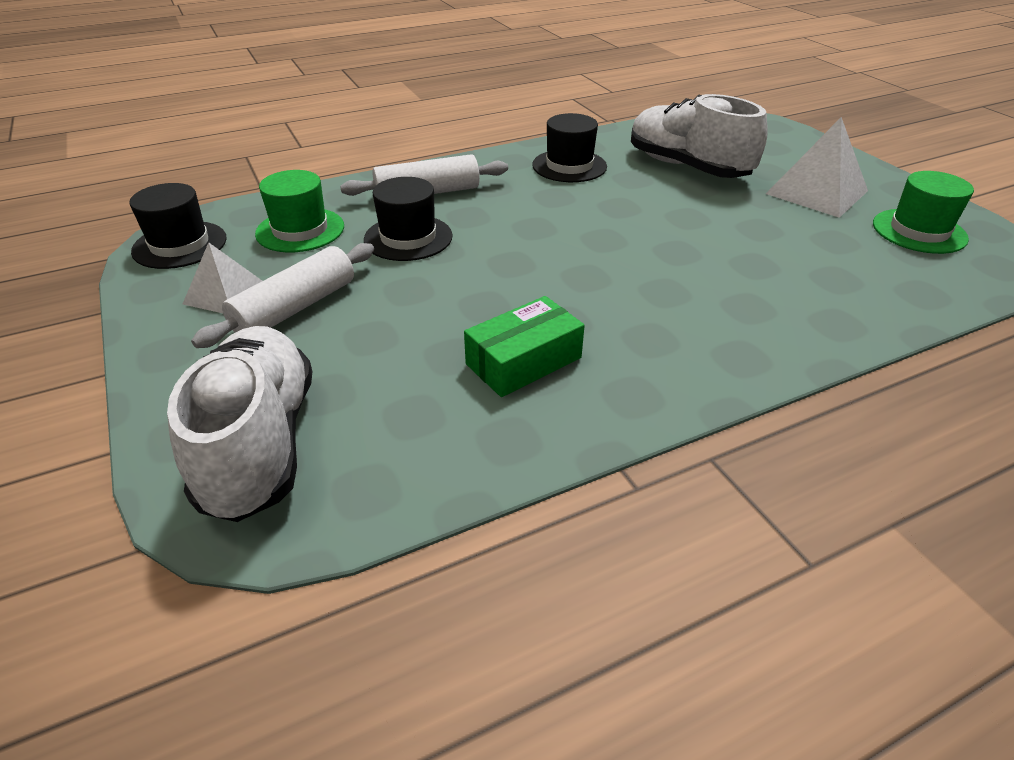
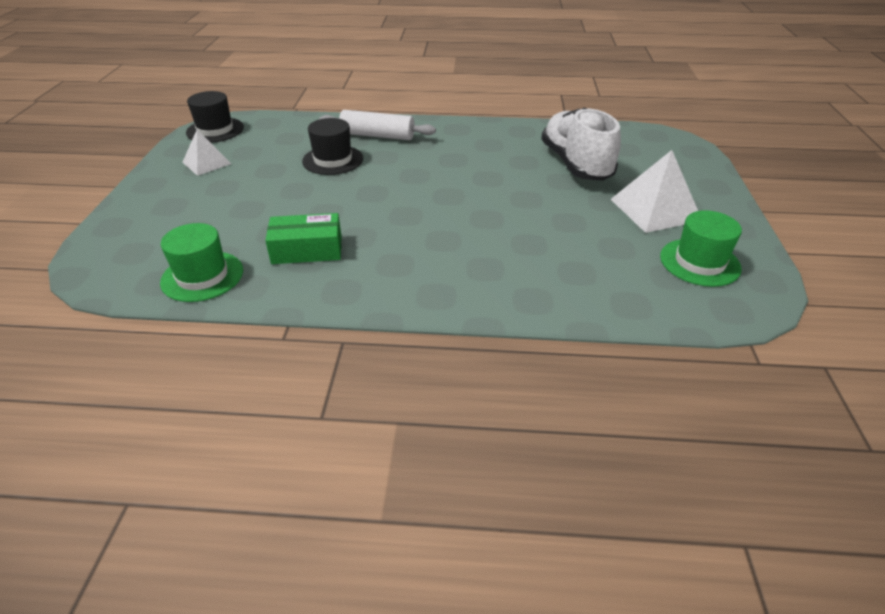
camera: 30 degrees right, 0 degrees up
white shoe [167,326,313,522] -> none
white rolling pin [191,243,374,348] -> none
green hat [255,170,344,252] -> green hat moved to [160,223,243,302]
black hat [532,113,607,182] -> none

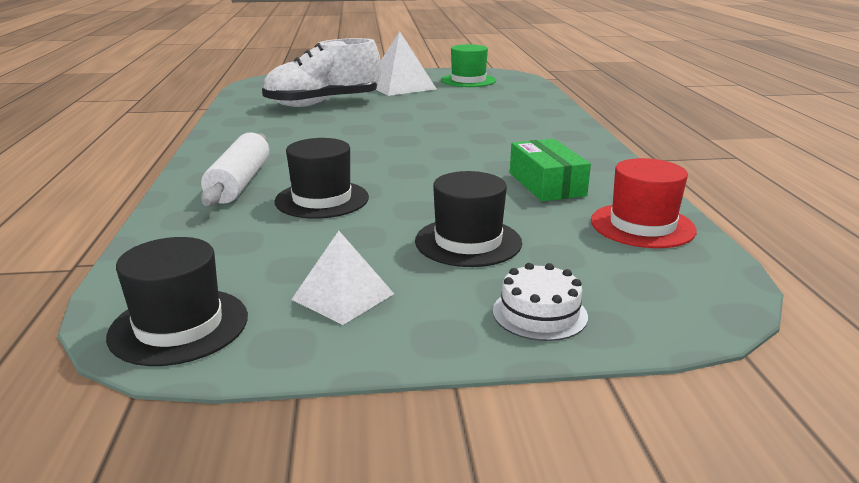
camera: 100 degrees left, 15 degrees down
green hat [160,223,243,302] -> red hat [591,158,697,248]
none -> black hat [415,171,522,267]
none -> white cake [493,263,588,341]

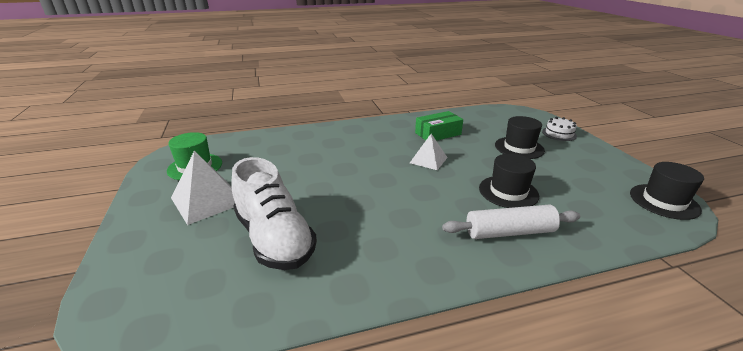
camera: 100 degrees left, 5 degrees up
white pyramid [291,231,394,325] -> white pyramid moved to [410,134,448,170]
red hat [591,158,697,248] -> none

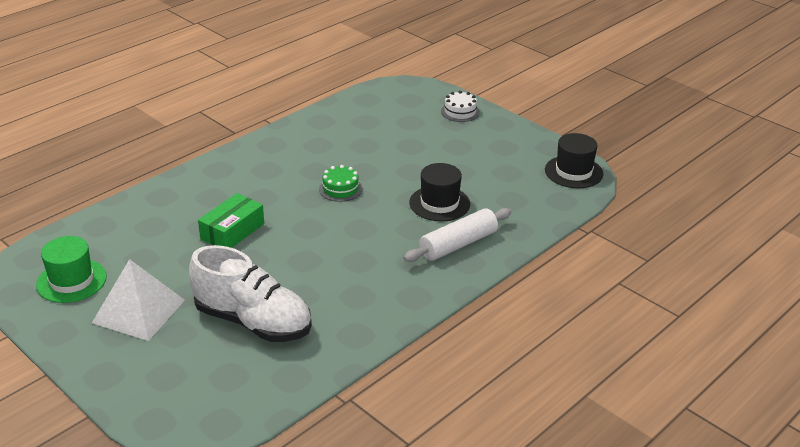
camera: 30 degrees left, 5 degrees up
white pyramid [410,134,448,170] -> green cake [319,165,363,202]
green box [415,111,463,141] -> green box moved to [198,193,264,248]
black hat [495,116,545,159] -> none

